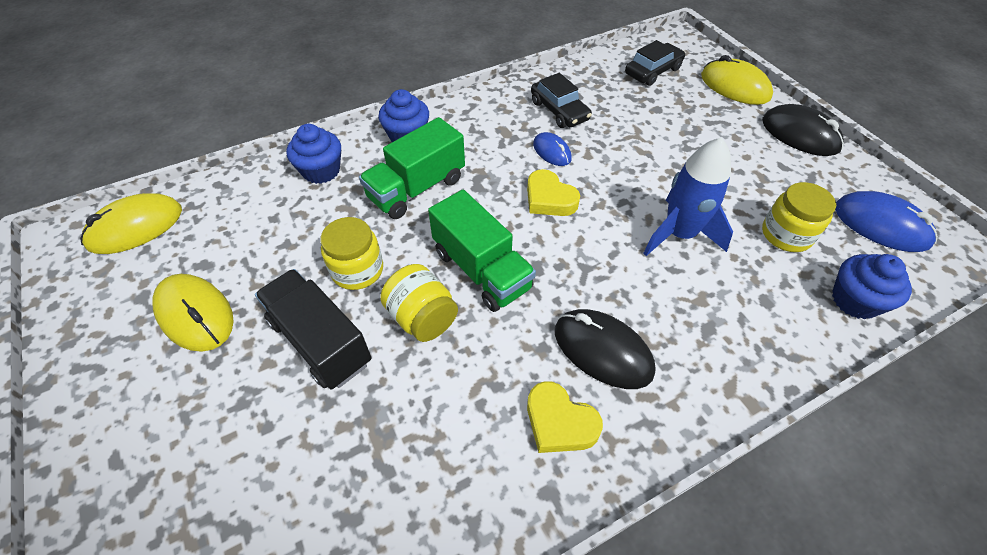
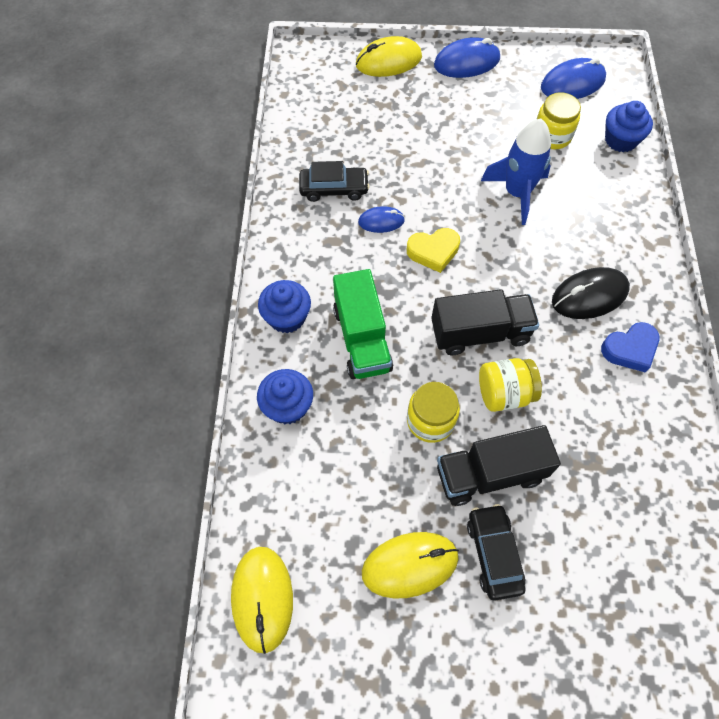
camera: 60 degrees left, 10 degrees up
green truck [428,190,536,312] -> black truck [431,289,539,355]
yellow heart [527,381,603,453] -> blue heart [601,322,659,373]
black car [625,40,685,86] -> black car moved to [467,504,525,601]
black mouse [762,104,844,156] -> blue mouse [434,37,500,78]

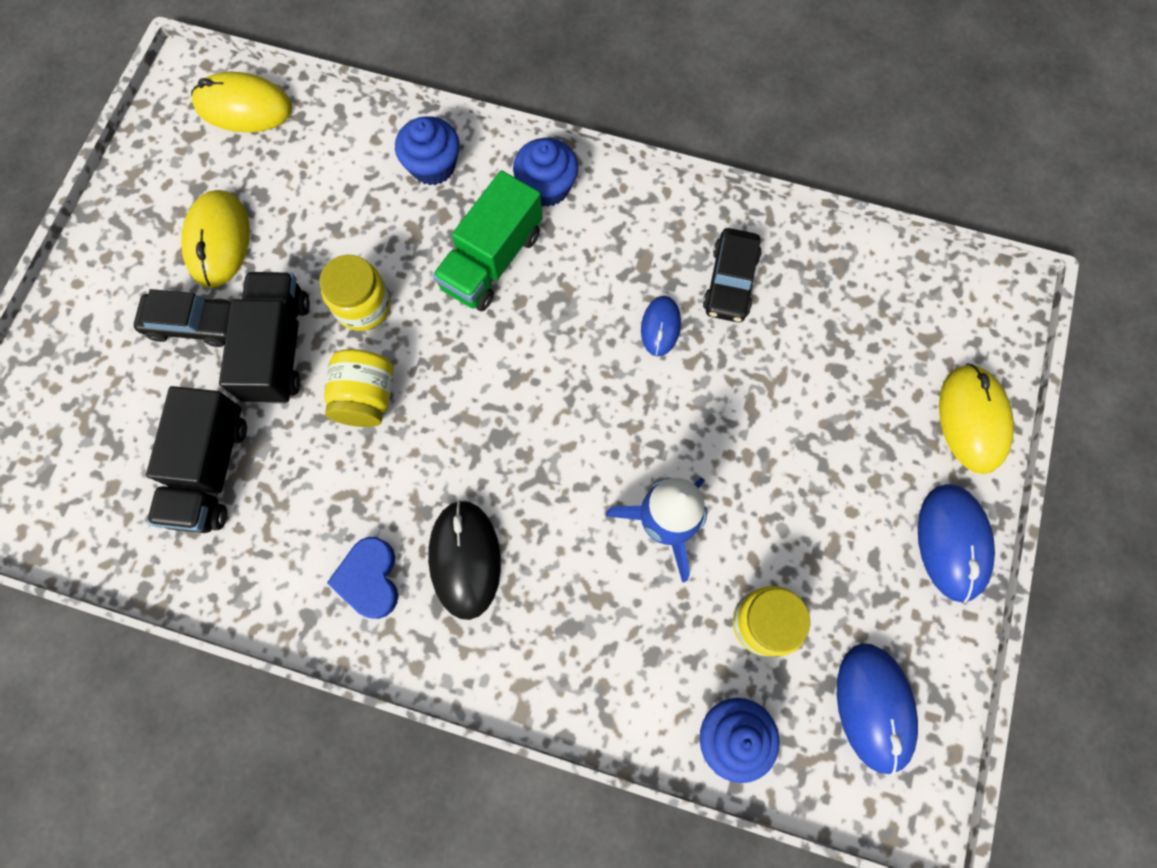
camera: 105 degrees right, 10 degrees up
green truck [333,269,393,379] -> green truck turned 60 degrees counterclockwise [433,170,542,311]
yellow heart [407,228,460,273] -> none
black truck [431,289,539,355] -> black truck moved to [146,386,247,533]

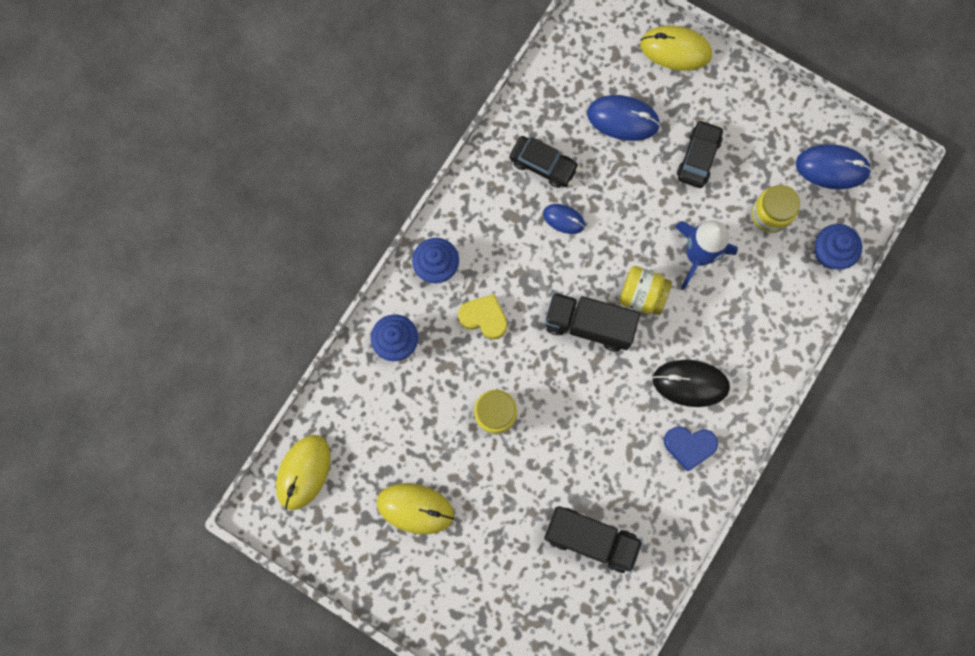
camera: 75 degrees left, 5 degrees up
black car [134,289,231,347] -> black car moved to [677,120,723,188]
black truck [219,272,310,404] -> black truck moved to [544,292,640,352]
yellow jar [324,349,394,427] -> yellow jar moved to [619,266,672,315]
green truck [433,170,542,311] -> yellow heart [458,294,507,340]
blue mouse [918,484,995,603] -> blue mouse moved to [587,95,660,141]

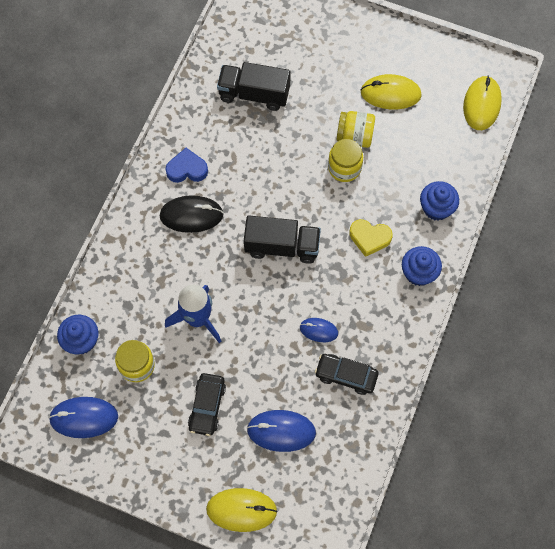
camera: 170 degrees right, 10 degrees down
yellow jar [619,266,672,315] -> yellow jar moved to [337,111,375,148]

